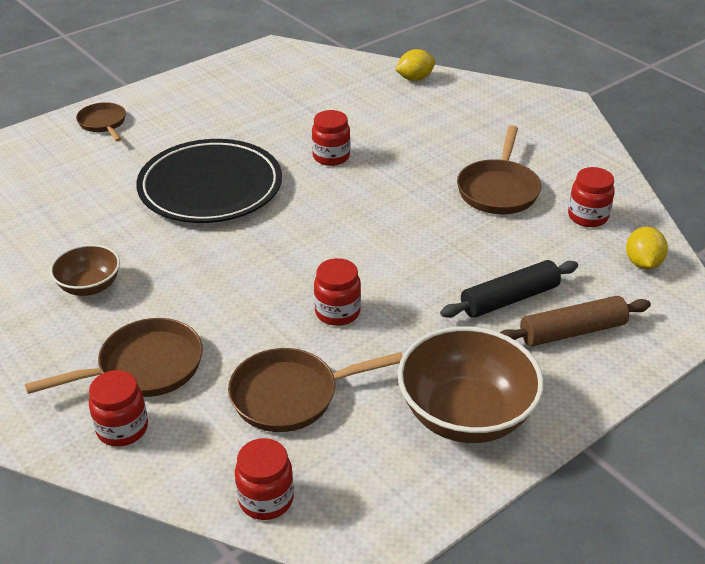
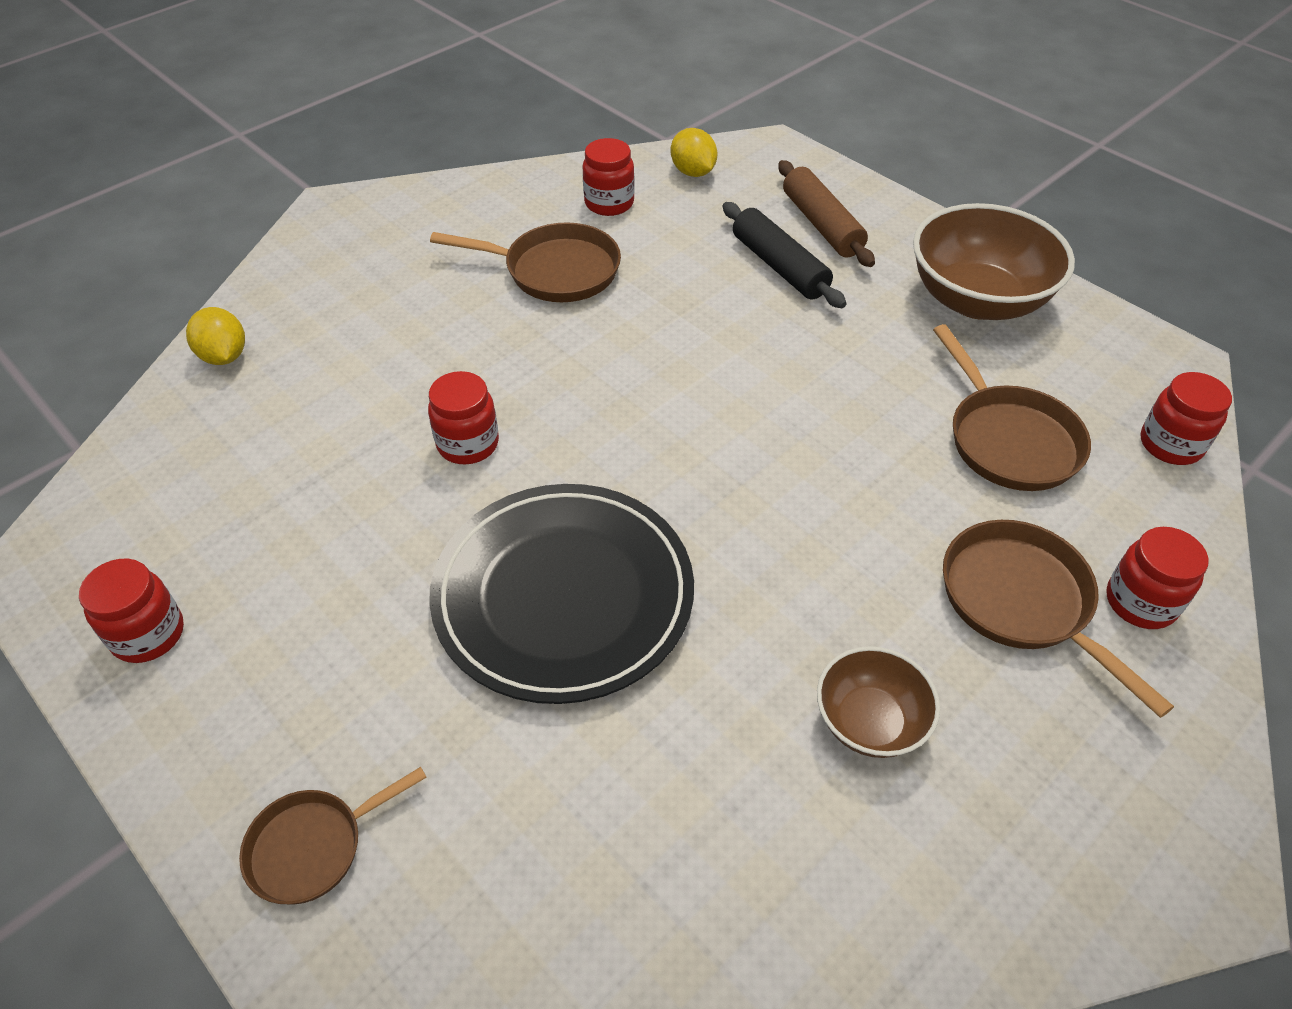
camera: 95 degrees left, 10 degrees up
red jar [314,258,361,326] -> red jar moved to [79,559,184,663]
yellow lemon [626,227,668,269] -> yellow lemon turned 60 degrees clockwise [671,128,718,177]

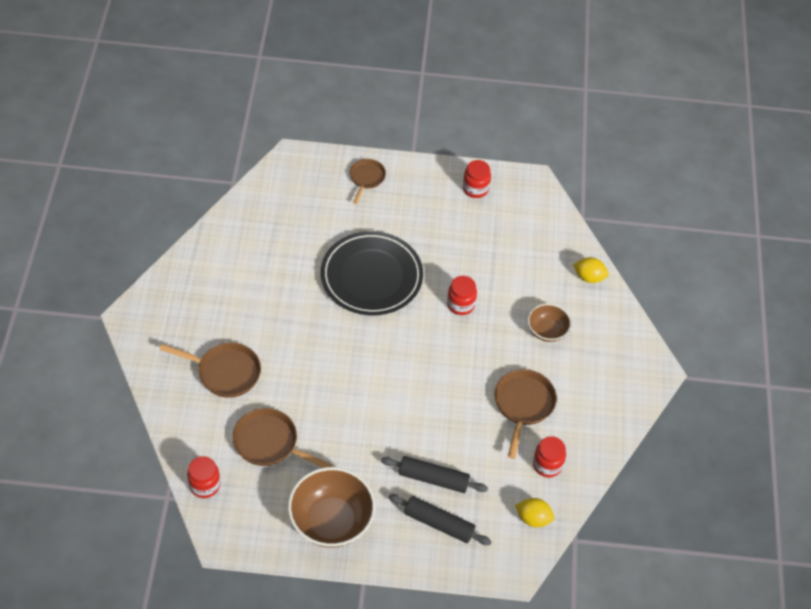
camera: 135 degrees right, 5 degrees up
brown pan [430,222,621,302] -> brown pan turned 135 degrees clockwise [494,369,557,459]
brown rolling pin [778,160,875,267] -> black rolling pin [389,494,492,545]
brown bowl [817,646,940,758] -> brown bowl moved to [528,304,571,342]
red jar [1106,527,1209,629] -> none

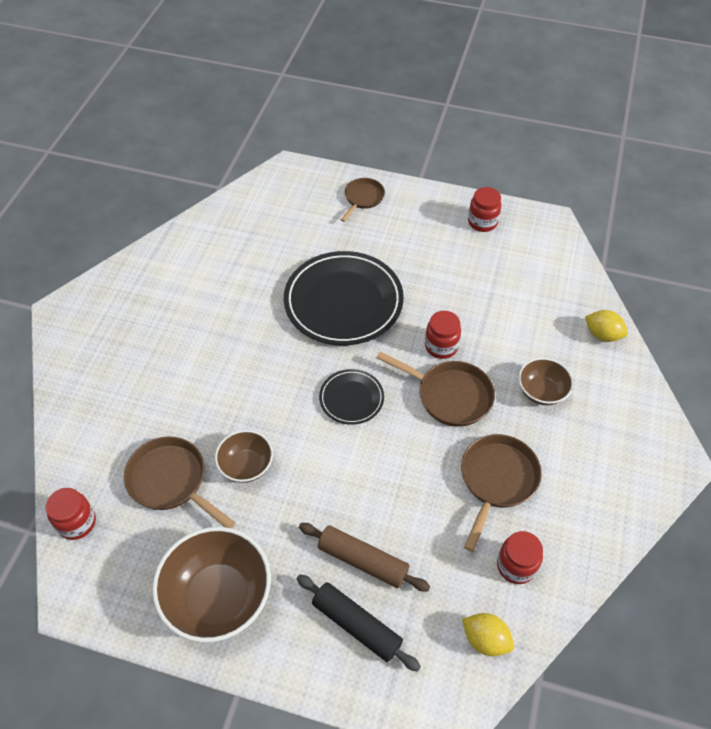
camera: 15 degrees right, 0 degrees up
brown pan [159,343,261,398] -> brown pan moved to [376,352,495,427]
black rolling pin [381,456,488,493] -> brown rolling pin [299,523,430,592]
none -> brown bowl [215,430,273,483]
none -> black plate [319,369,384,425]

